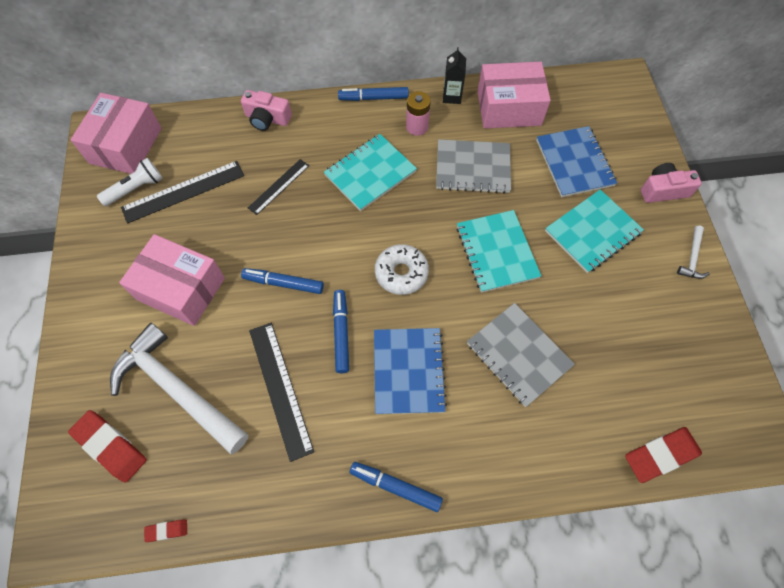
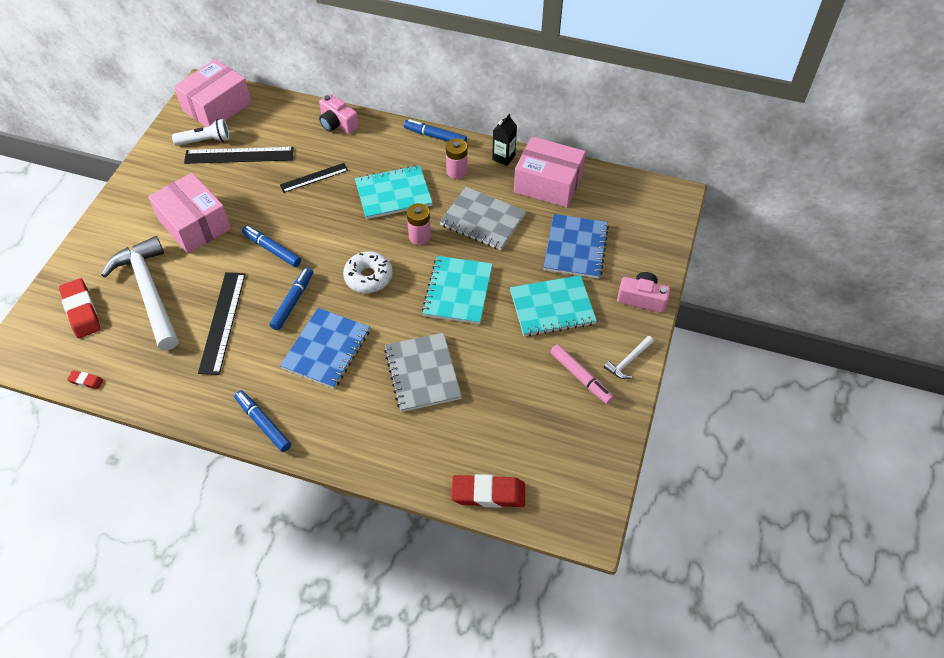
camera: 25 degrees right, 10 degrees down
none -> pink battery [407,203,431,245]
none -> pink marker [550,344,614,404]

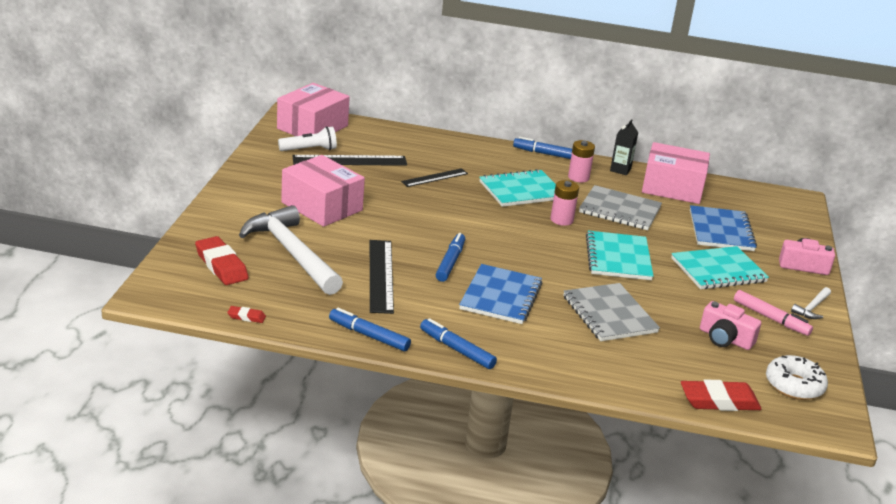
camera: 10 degrees left, 25 degrees down
blue marker [242,226,301,267] -> blue marker moved to [329,308,411,351]
pink camera [319,94,359,134] -> pink camera moved to [700,301,761,350]
white donut [343,251,393,293] -> white donut moved to [766,355,828,400]

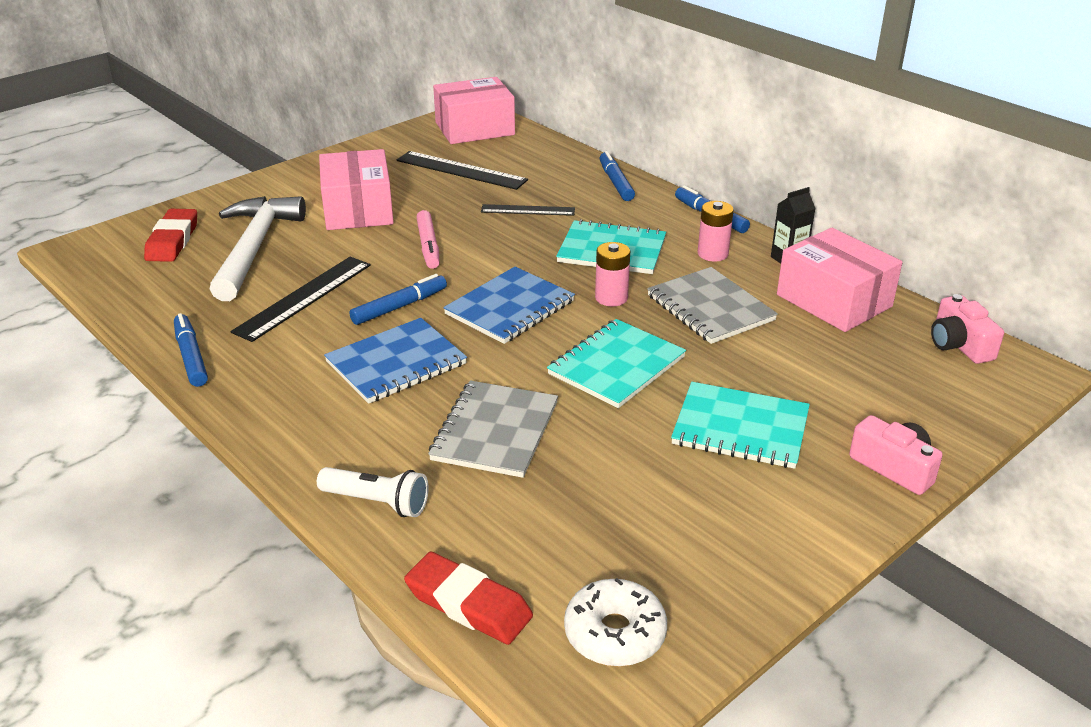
camera: 40 degrees right, 5 degrees up
red eraser [227,306,266,323] -> none
white flashlight [278,126,337,151] -> white flashlight moved to [317,467,428,517]
blue marker [420,318,497,369] -> blue marker moved to [599,151,635,201]
blue notebook [690,205,757,251] -> blue notebook moved to [443,267,575,344]
pink camera [700,301,761,350] -> pink camera moved to [931,294,1004,364]
pink marker [734,290,813,336] -> pink marker moved to [416,210,440,269]
white hammer [791,287,831,319] -> none

